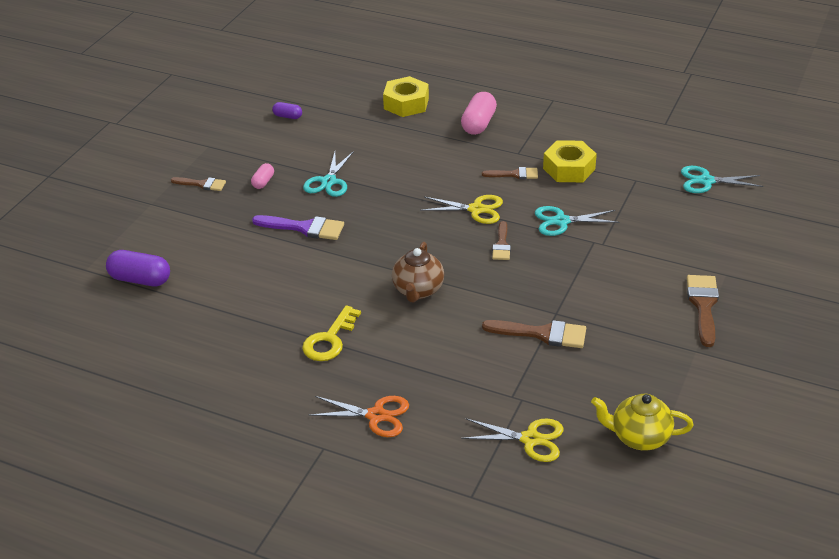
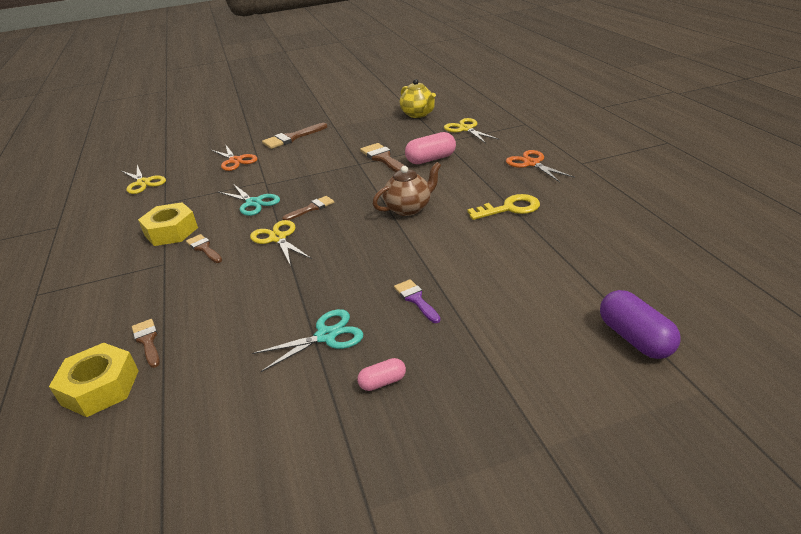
camera: 130 degrees left, 5 degrees down
brown brush [171,177,226,191] -> brown brush moved to [132,319,160,368]
purple brush [252,215,344,240] -> purple brush [394,279,441,323], size x0.63
purple capsule [272,102,302,119] -> none
pink capsule [461,92,497,135] -> pink capsule moved to [405,132,456,164]
turquoise scissors [681,166,763,193] -> yellow scissors [121,165,166,194]
none -> orange scissors [211,145,258,171]

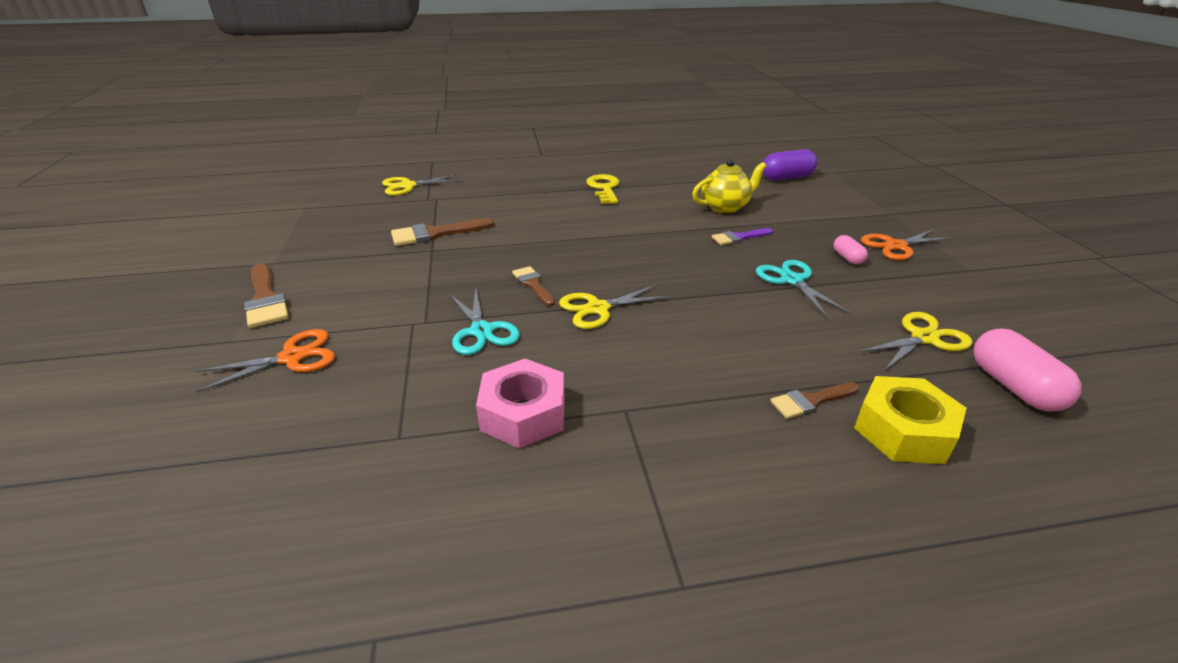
camera: 85 degrees left, 0 degrees up
yellow scissors [121,165,166,194] -> yellow scissors moved to [857,312,973,371]
yellow nut [138,202,198,246] -> pink nut [476,359,565,448]
brown brush [186,234,222,263] -> none
turquoise scissors [218,184,280,216] -> turquoise scissors turned 105 degrees clockwise [449,289,520,355]
brown teapot [373,162,441,216] -> none
yellow teapot [400,79,436,118] -> yellow teapot moved to [692,159,766,213]
pink capsule [405,132,456,164] -> pink capsule moved to [974,329,1081,412]
orange scissors [506,150,575,182] -> orange scissors moved to [861,229,954,260]

